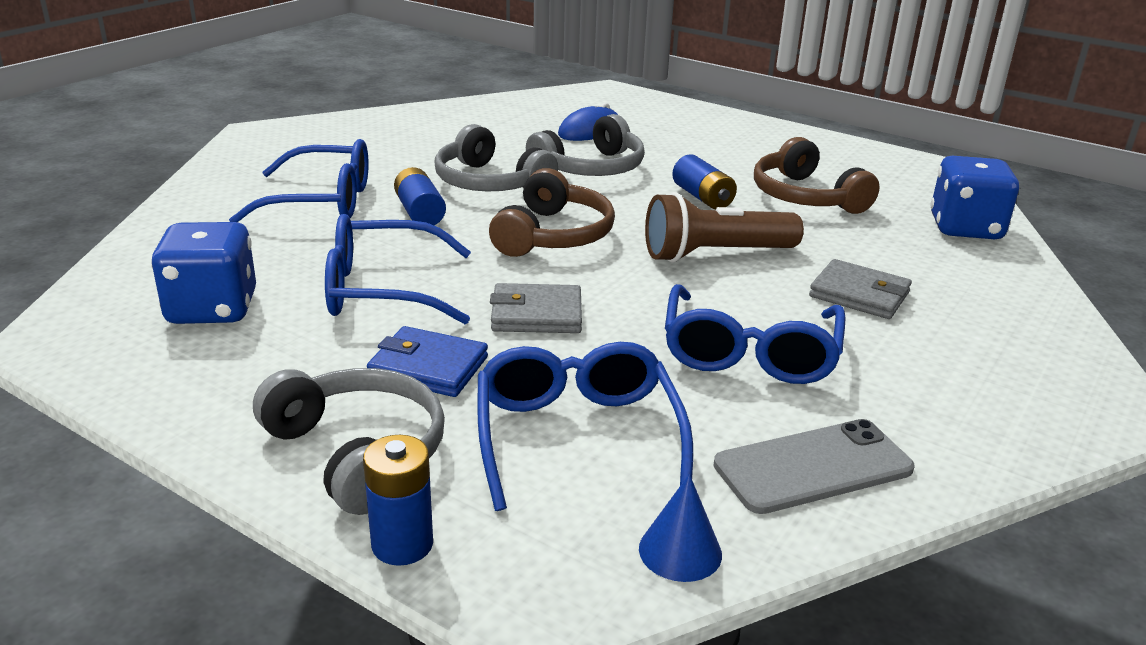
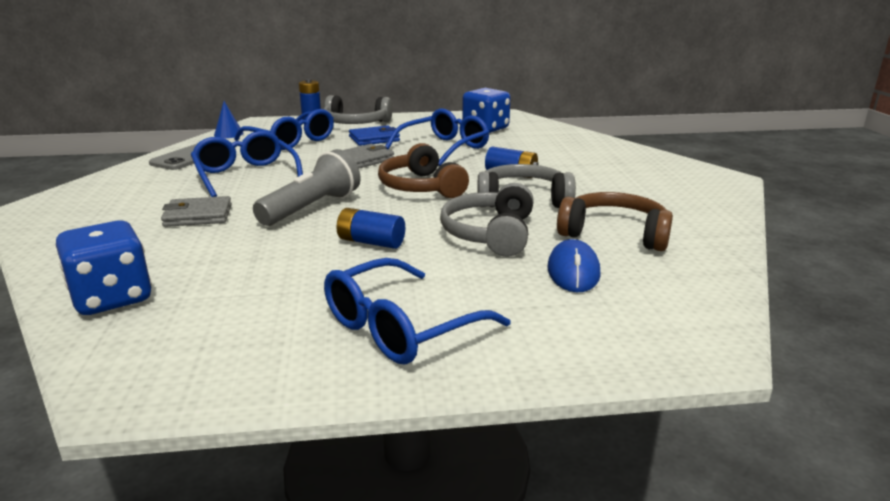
camera: 140 degrees right, 5 degrees down
blue glasses [229,139,369,222] -> blue glasses moved to [324,258,510,364]
brown flashlight [645,192,804,263] -> grey flashlight [253,149,361,226]
brown headphones [754,137,880,214] -> brown headphones moved to [557,192,673,251]

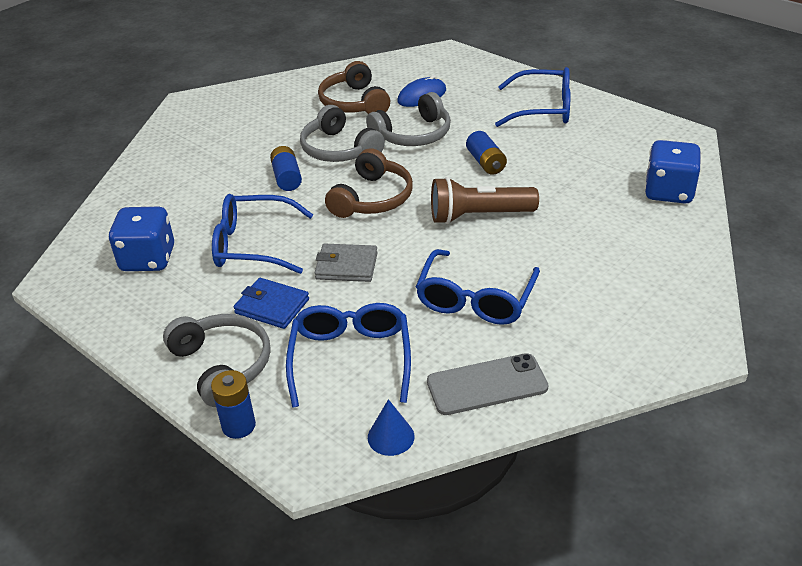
camera: 130 degrees left, 15 degrees up
grey wallet [161,196,232,227] -> none
grey flashlight [253,149,361,226] -> brown flashlight [431,177,539,224]

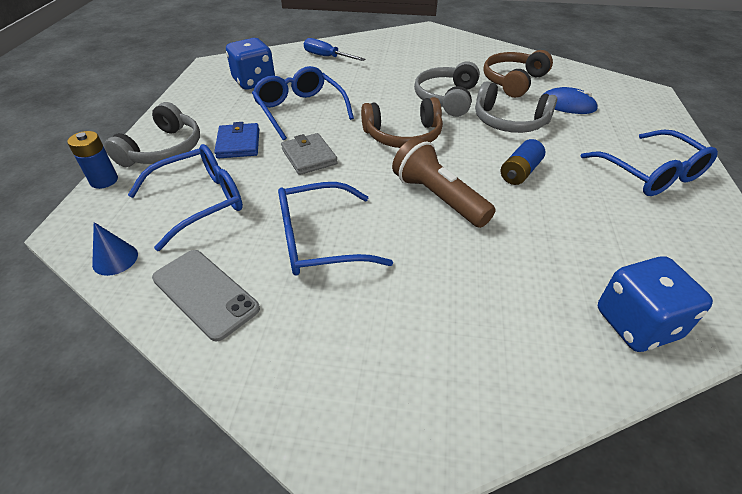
camera: 55 degrees right, 5 degrees up
blue battery [270,146,302,191] -> none
none -> blue screwdriver [304,38,365,61]

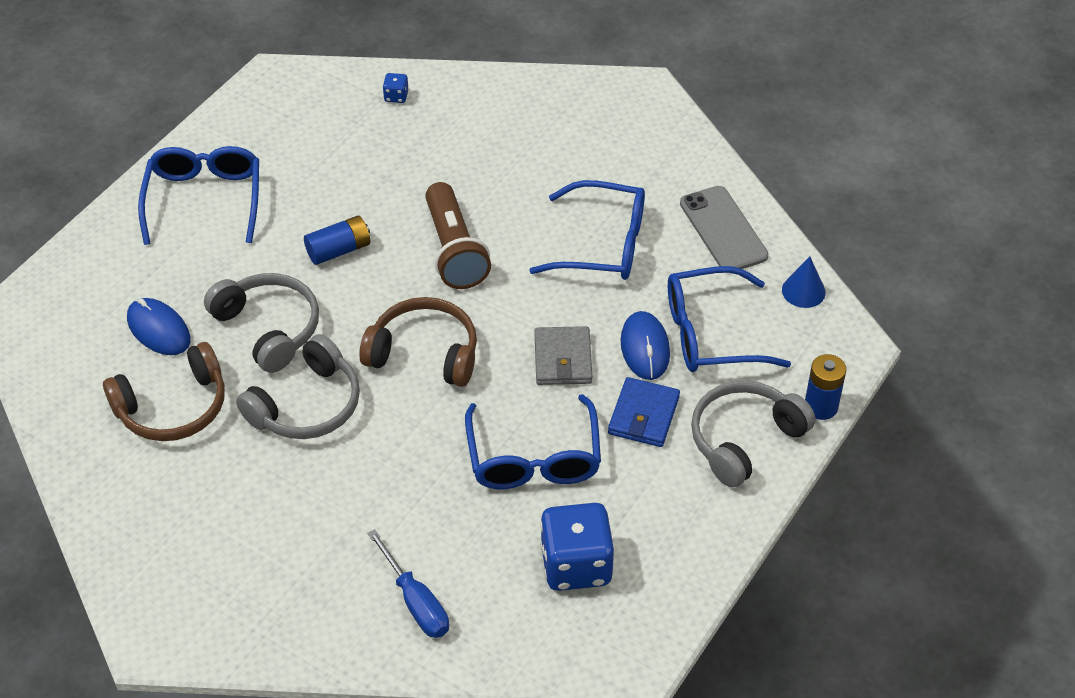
camera: 155 degrees left, 5 degrees up
blue dice [598,256,713,352] -> blue dice [383,73,409,103], size x0.43
none -> blue mouse [621,311,670,380]

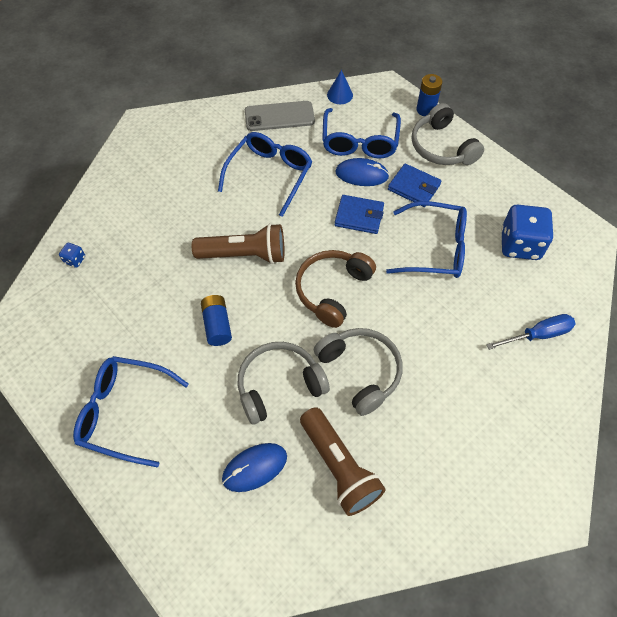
camera: 75 degrees left, 10 degrees up
brown headphones [103,342,225,441] -> brown flashlight [300,407,386,516]
grey wallet [535,326,592,385] -> blue wallet [335,195,384,234]

